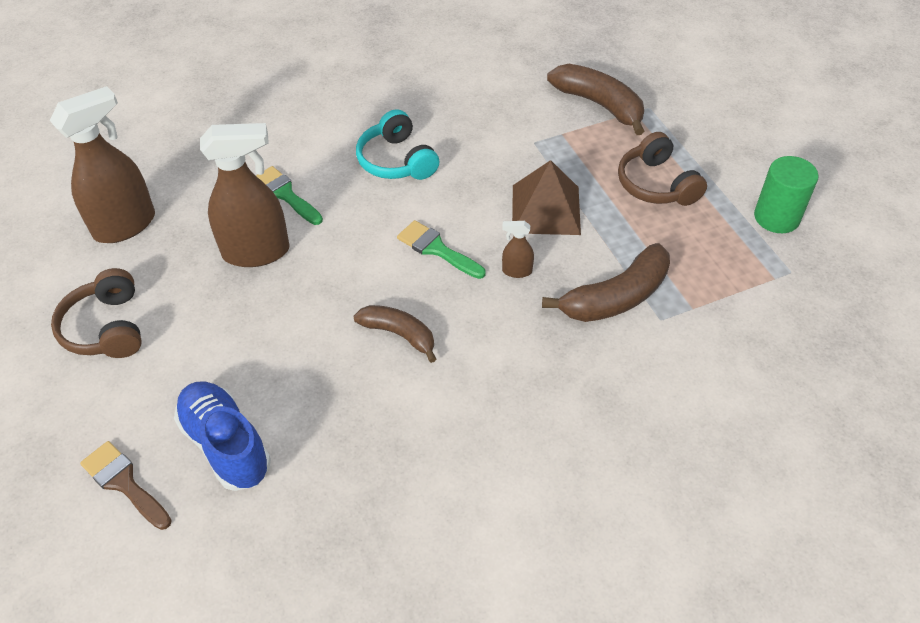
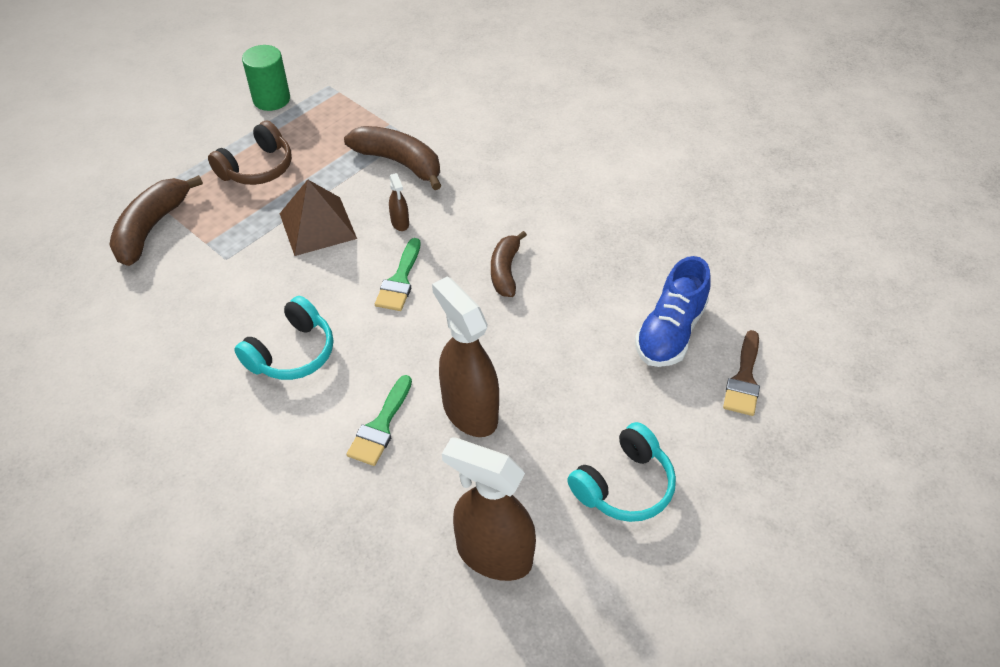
camera: 115 degrees left, 0 degrees up
brown headphones [51,268,142,358] -> turquoise headphones [567,422,676,522]

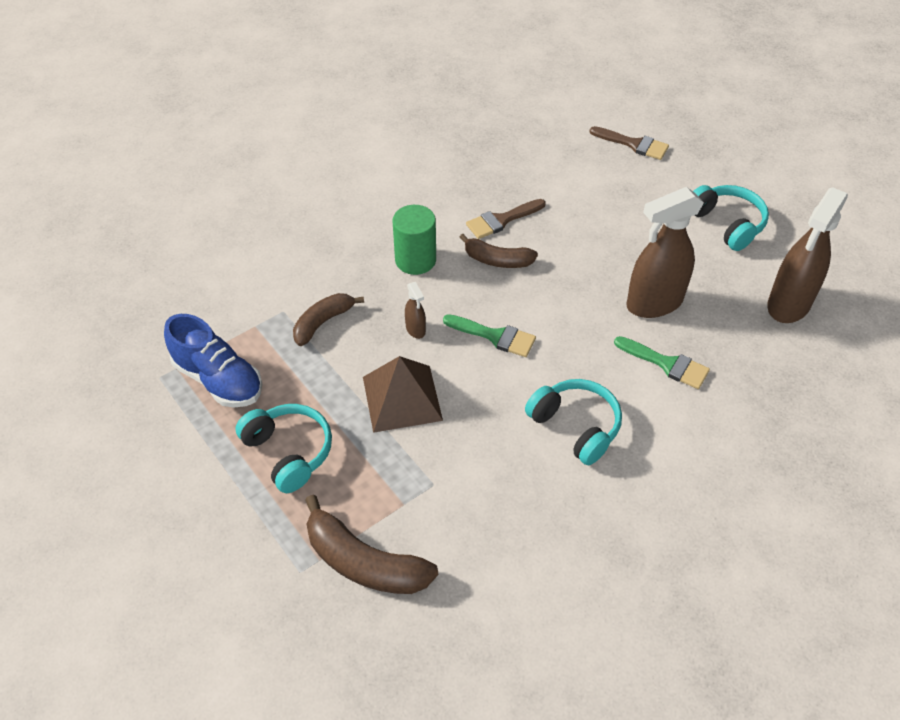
camera: 80 degrees left, 0 degrees up
brown headphones [208,121,292,185] -> turquoise headphones [235,404,332,493]
green cylinder [242,45,290,111] -> green cylinder moved to [393,205,436,275]
brown banana [344,126,442,190] -> brown banana [293,293,364,346], size x0.65
brown spray bottle [389,173,409,231] -> brown spray bottle turned 75 degrees clockwise [405,282,426,339]
blue shoe [635,256,711,367] -> blue shoe moved to [164,314,262,407]
none -> brown brush [466,199,546,239]

